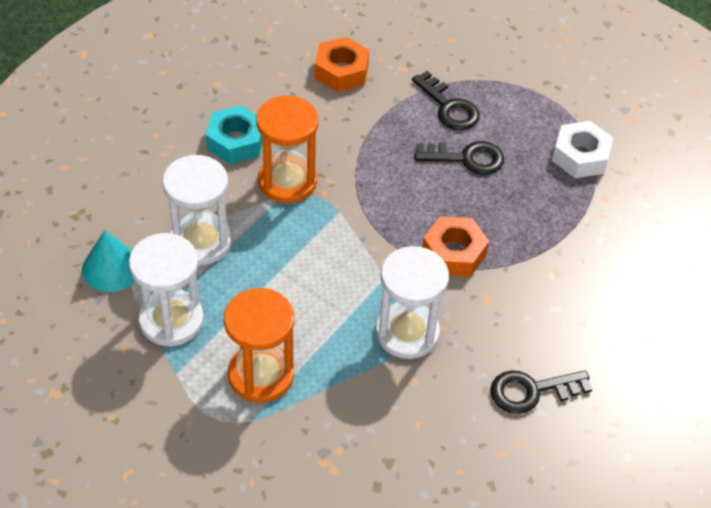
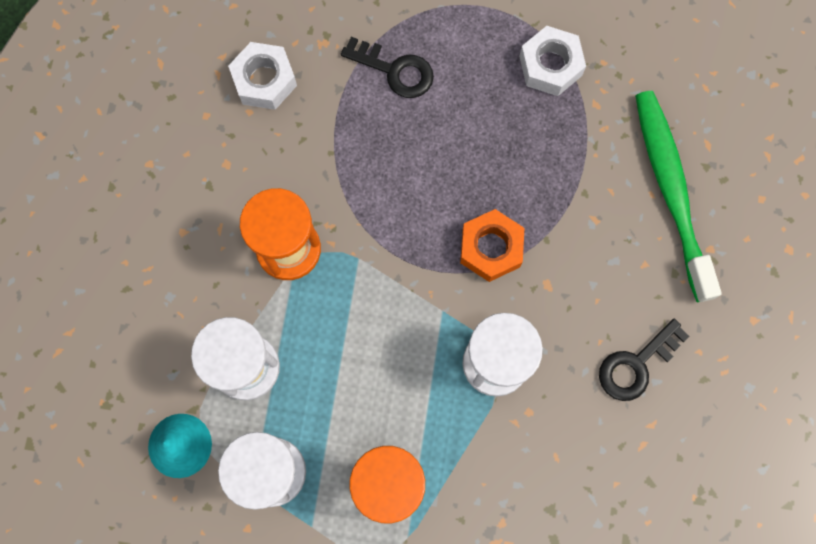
camera: 25 degrees left, 25 degrees up
turquoise nut [206,105,263,164] -> none
orange nut [315,37,369,92] -> white nut [228,42,297,110]
black key [414,141,504,175] -> none
none -> green toothbrush [635,91,722,302]

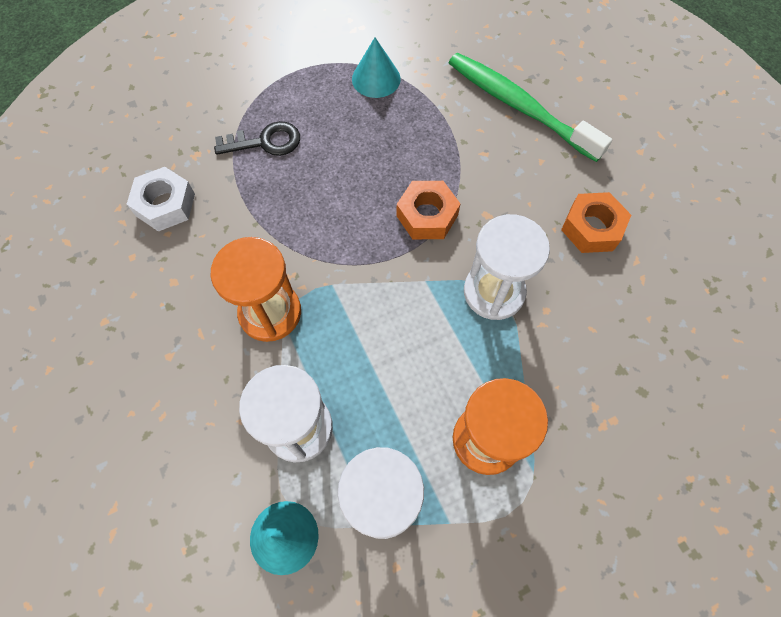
camera: 35 degrees left, 10 degrees down
white nut [519,26,586,96] -> turquoise cone [352,37,401,98]
black key [599,319,689,401] -> orange nut [561,192,631,253]

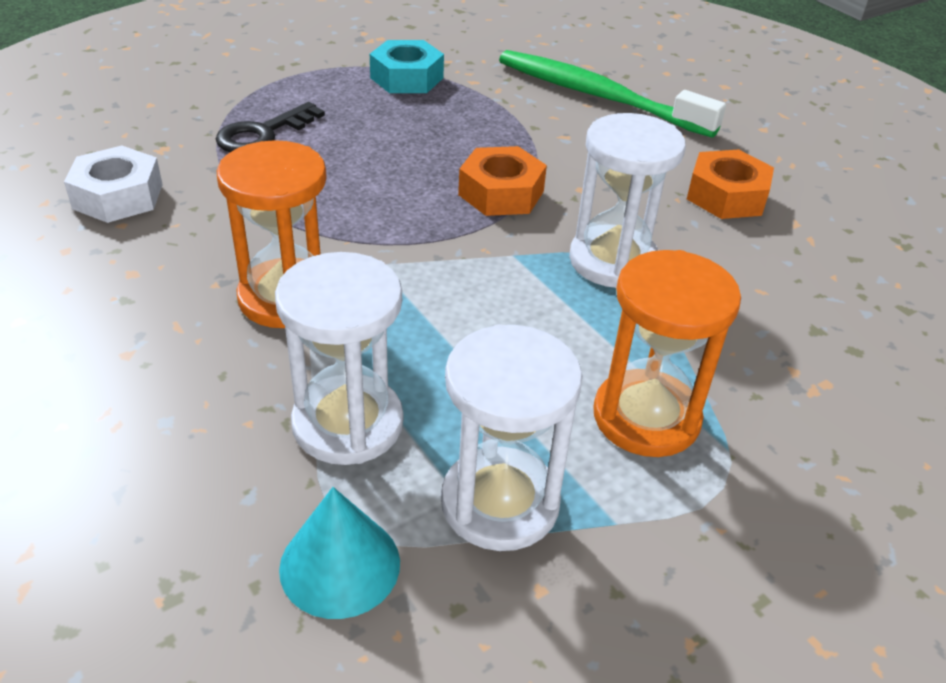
camera: 10 degrees left, 25 degrees down
black key [214,121,300,156] -> black key turned 150 degrees clockwise [216,102,325,152]
turquoise cone [352,37,401,98] -> turquoise nut [370,40,444,93]

